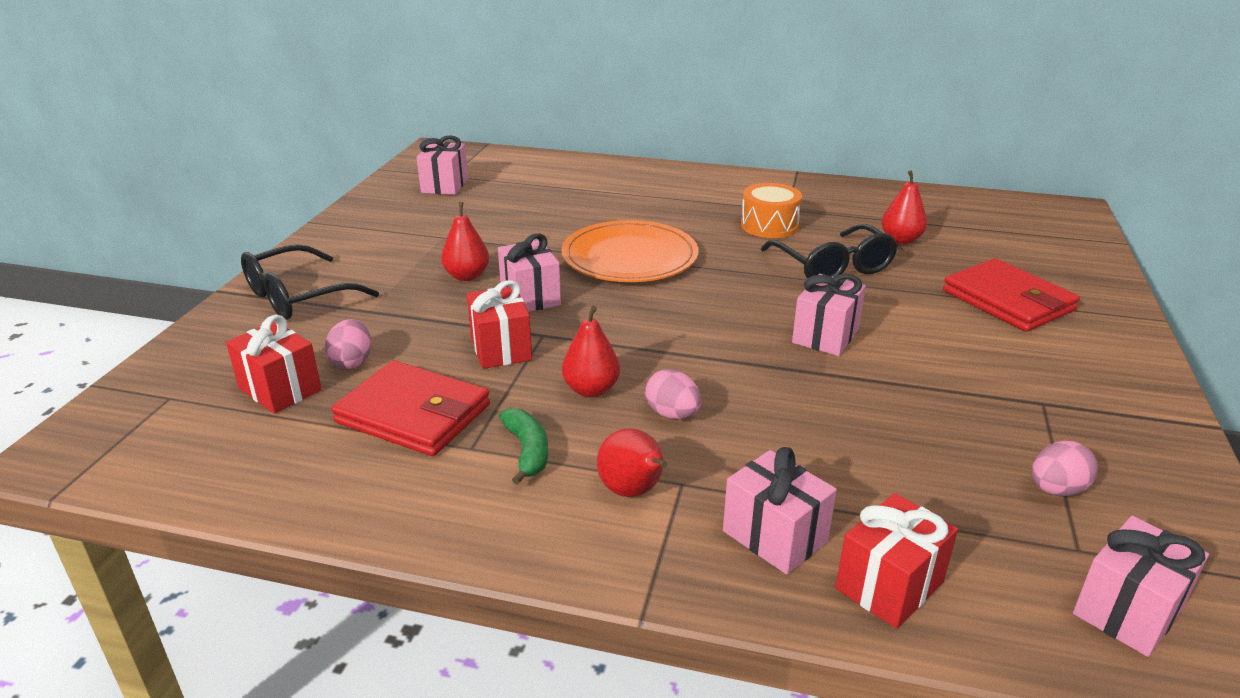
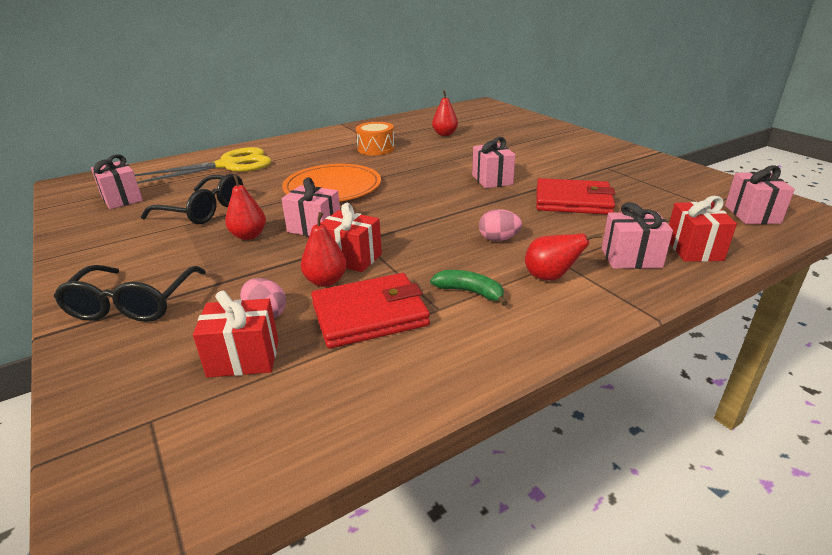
camera: 45 degrees left, 0 degrees up
red pear [562,306,620,398] -> red pear moved to [301,212,347,287]
black glasses [761,224,898,278] -> black glasses moved to [141,174,243,224]
red wallet [943,258,1080,332] -> red wallet moved to [536,178,616,215]
pink egg [1032,441,1098,496] -> none
none -> yellow scissors [135,147,271,184]

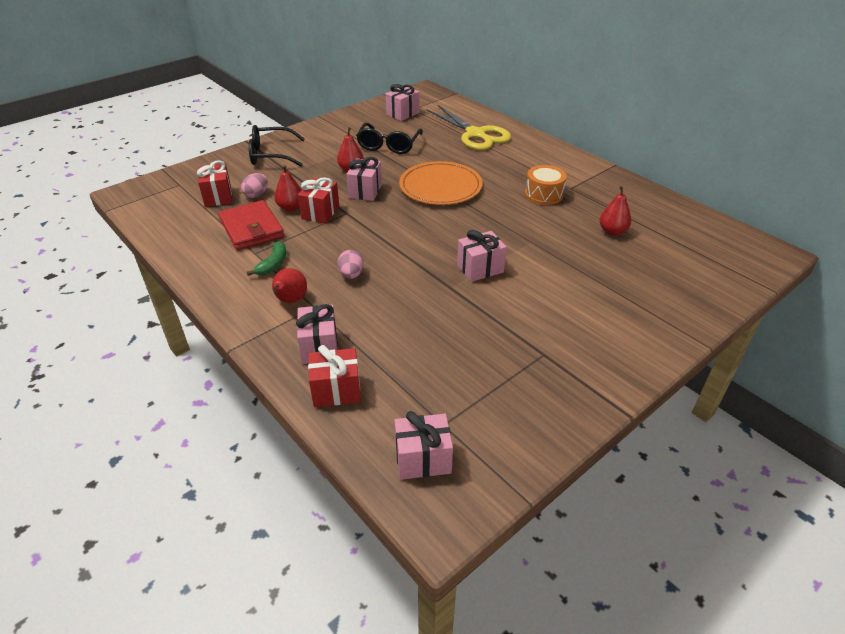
camera: 80 degrees right, 10 degrees up
red wallet [536,178,616,215] -> none

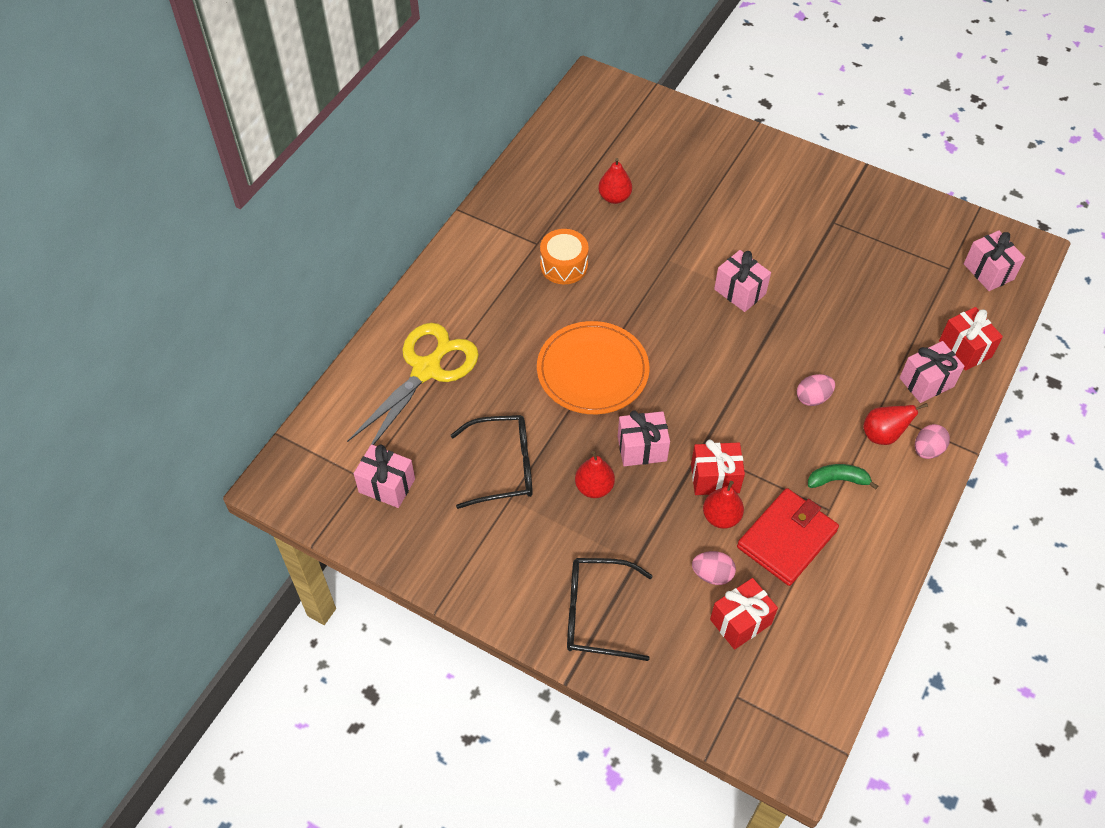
camera: 110 degrees left, 15 degrees up
black glasses [249,125,305,166] -> black glasses turned 120 degrees clockwise [567,558,653,661]
none -> pink egg [915,424,950,459]

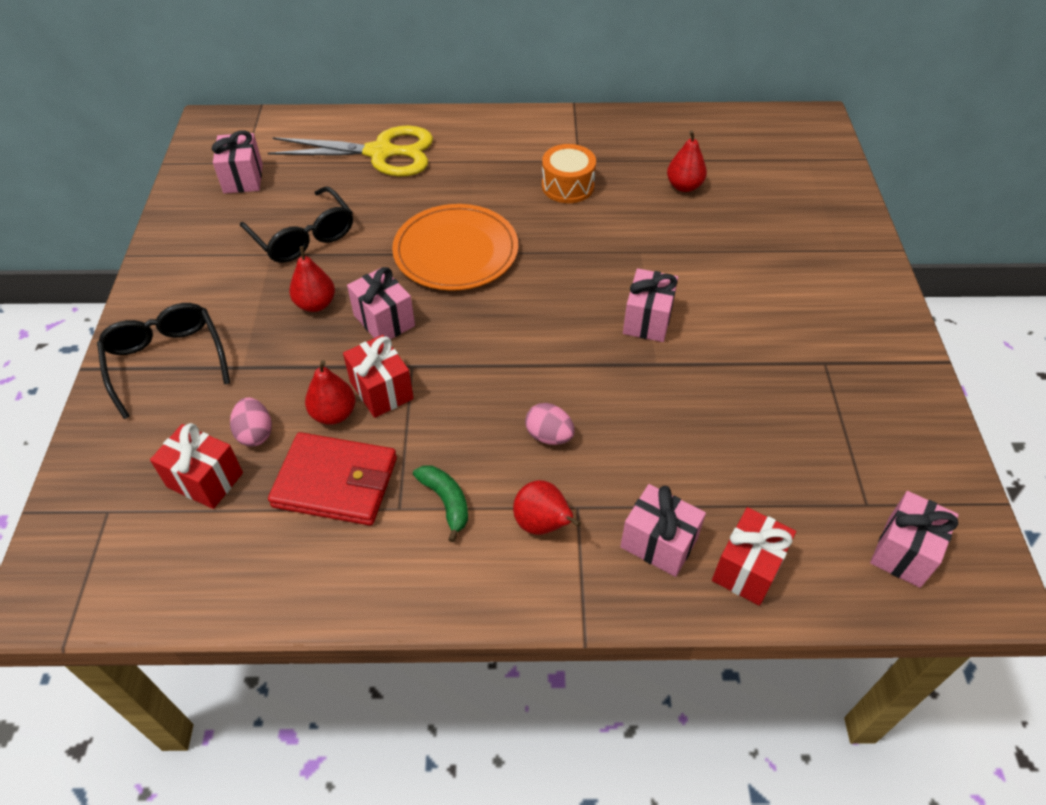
camera: 60 degrees right, 5 degrees down
pink egg [915,424,950,459] -> none

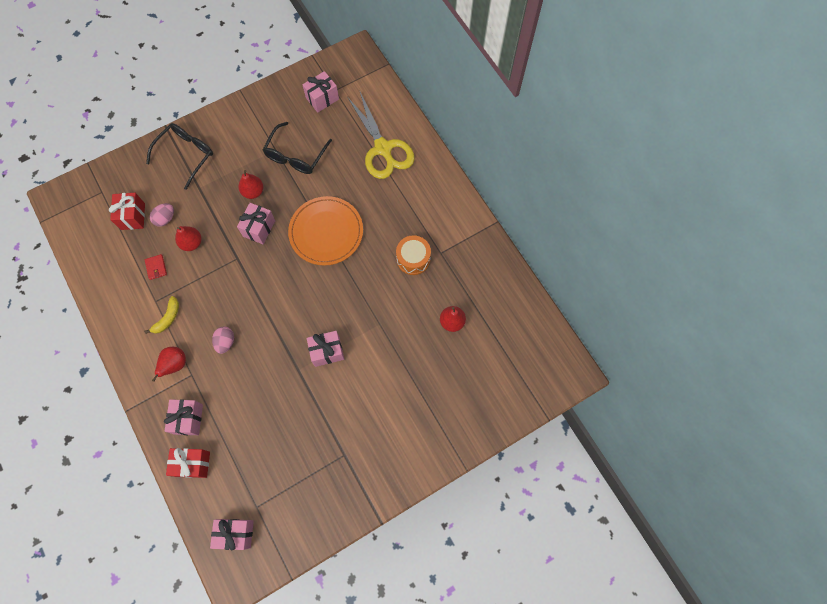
camera: 60 degrees right, 20 degrees up
red wallet [268,432,397,526] -> red wallet [144,254,167,280], size x0.44
red gift [343,335,414,418] -> none
green banana [413,465,468,542] -> yellow banana [144,296,179,334]

